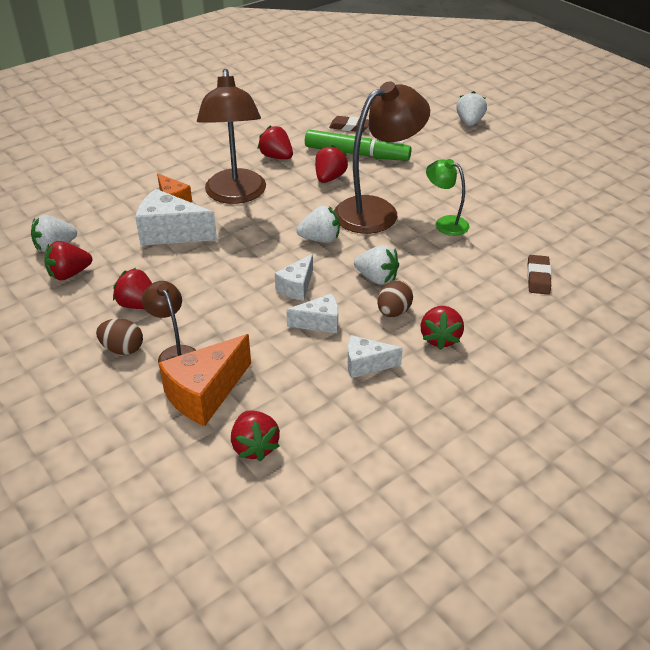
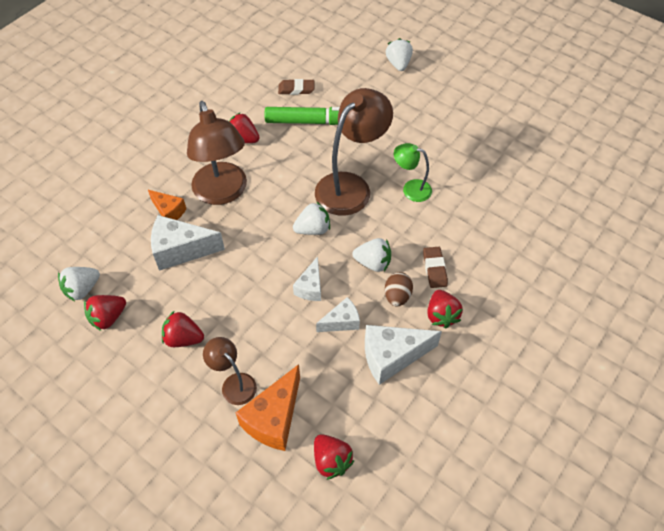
camera: 15 degrees left, 15 degrees up
brown egg [96,319,143,355] -> none
red strawberry [315,145,348,183] -> none
white cheese [348,335,403,378] -> white cheese [365,325,442,385], size x1.68
brown eraser [527,255,551,295] -> brown eraser moved to [423,247,448,288]

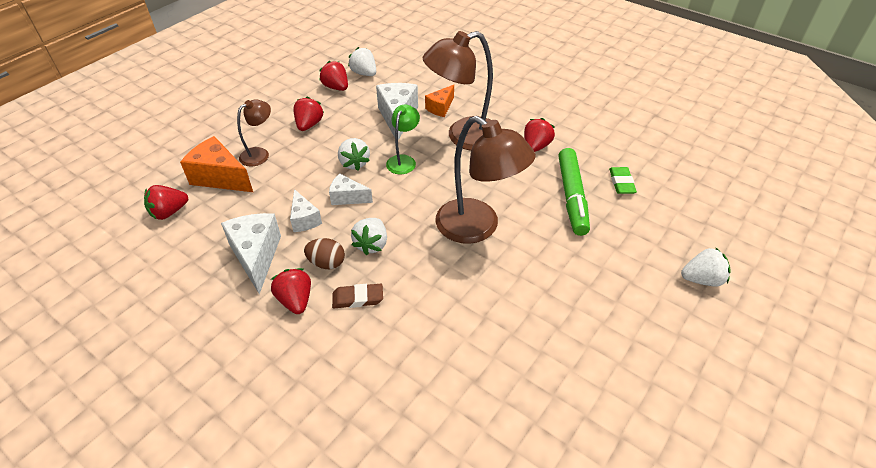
camera: 90 degrees right, 10 degrees down
brown eraser [278,79,314,95] -> green eraser [609,167,637,194]
white strawberry [293,202,330,235] -> white strawberry moved to [338,138,370,171]
green lamp [394,143,432,202] -> green lamp moved to [386,105,420,174]
red strawberry [427,290,463,328] -> red strawberry turned 75 degrees clockwise [271,268,311,314]

